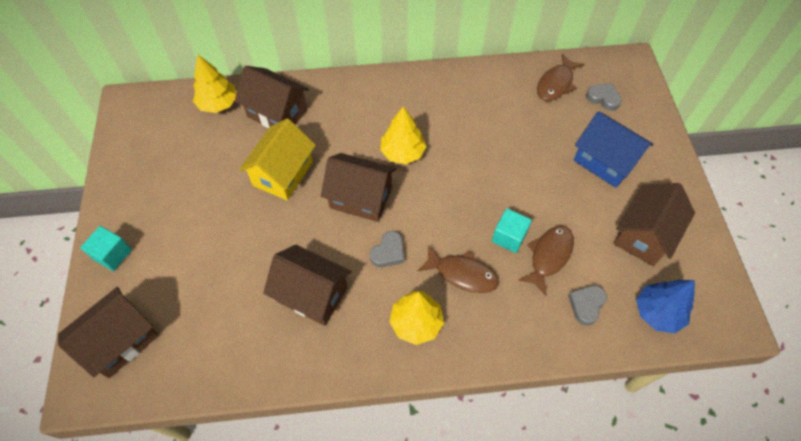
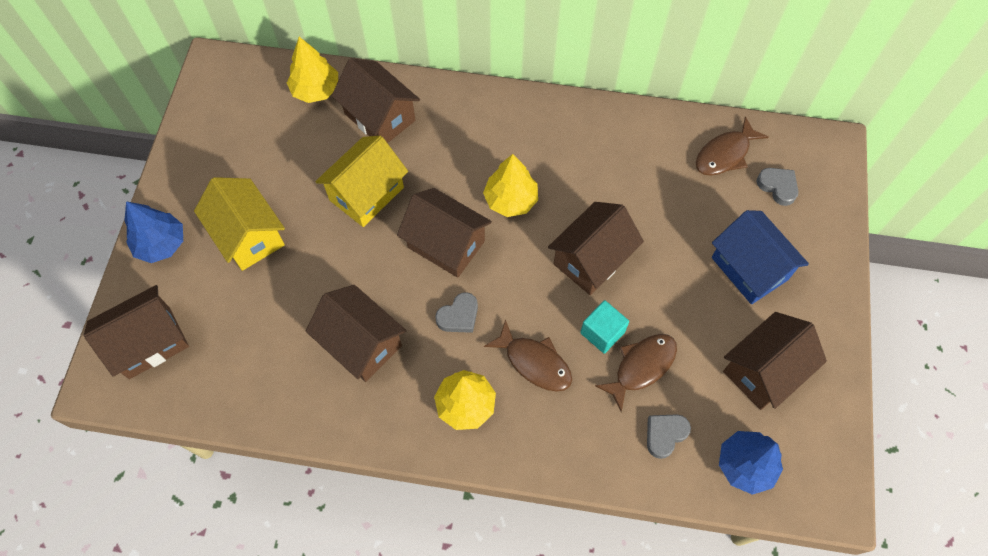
camera: 15 degrees right, 5 degrees up
turquoise cube [80,226,132,271] -> blue tree [124,201,183,263]
none -> yellow house [194,177,285,271]
none -> brown house [548,202,644,295]

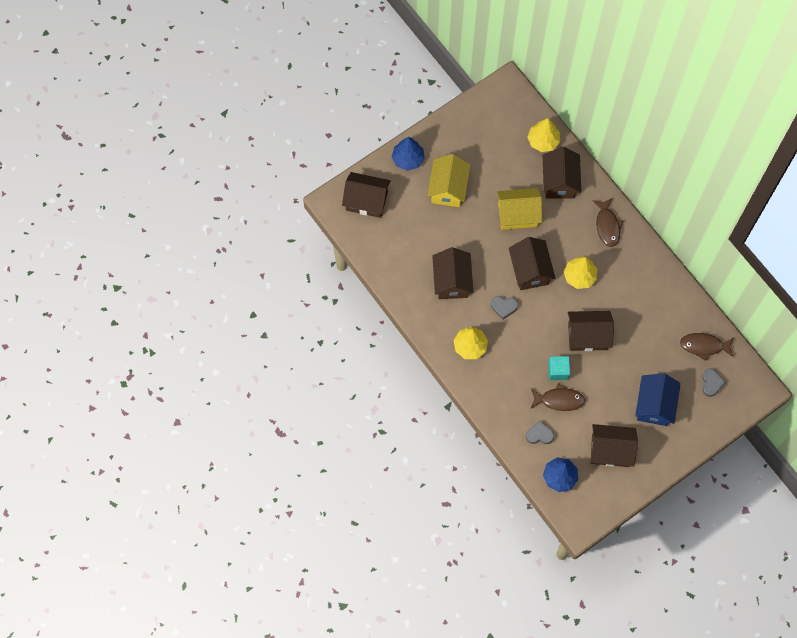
camera: 45 degrees right, 5 degrees up
brown fish [484,319,572,392] -> brown fish moved to [593,198,623,247]

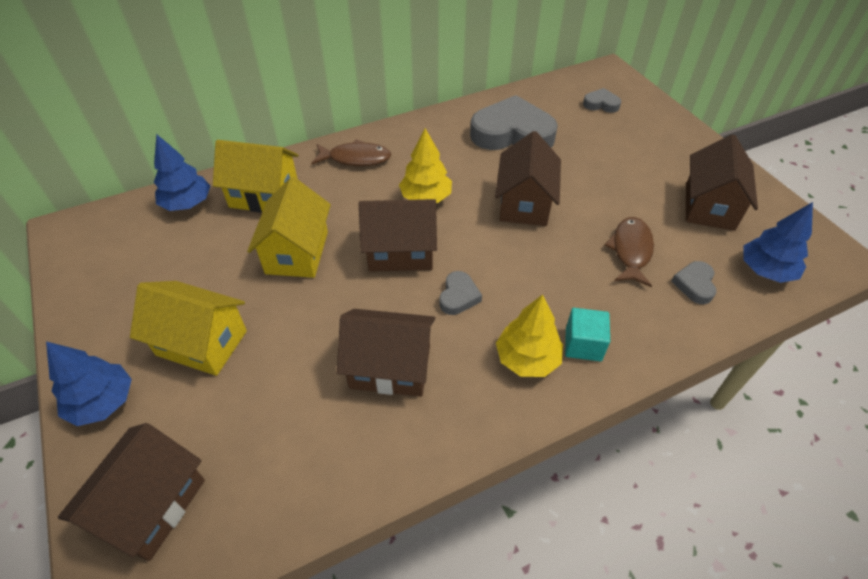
camera: 80 degrees left, 20 degrees down
yellow tree [527,118,560,152] -> blue tree [154,134,211,211]
brown house [543,147,581,198] -> yellow house [213,140,298,213]
turquoise cube [548,356,570,380] -> turquoise cube moved to [565,308,610,361]
blue house [635,373,681,426] -> none
brown fish [680,333,734,361] -> none
none -> grey heart [470,95,558,150]

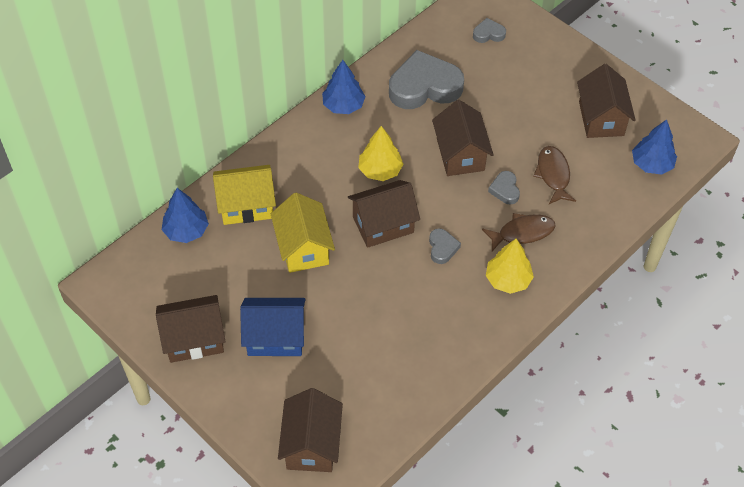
camera: 20 degrees left, 5 degrees up
blue tree [46,341,132,426] -> blue tree moved to [322,60,366,114]
yellow house [130,281,247,376] -> blue house [240,298,306,356]
brown fish [312,139,391,166] -> brown fish moved to [482,213,555,251]
brown house [337,309,435,397] -> brown house moved to [156,295,226,363]
turquoise cube [565,308,610,361] -> none
grey heart [671,261,717,304] -> grey heart moved to [488,171,520,204]

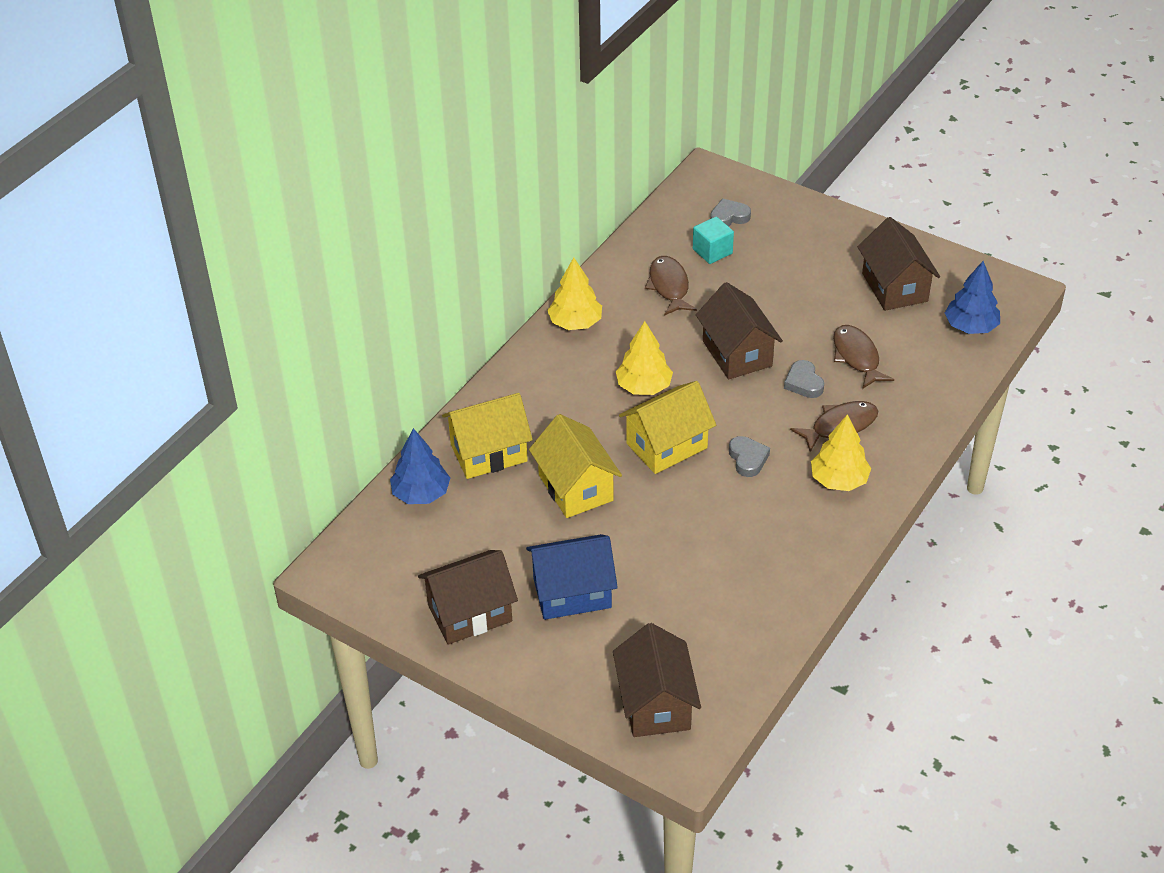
camera: 10 degrees left, 10 degrees down
blue tree [322,60,366,114] -> yellow tree [547,257,602,330]
brown house [348,180,420,248] -> yellow house [619,381,716,474]
grey heart [389,50,464,109] -> brown fish [645,256,697,316]
none -> turquoise cube [693,217,734,264]

